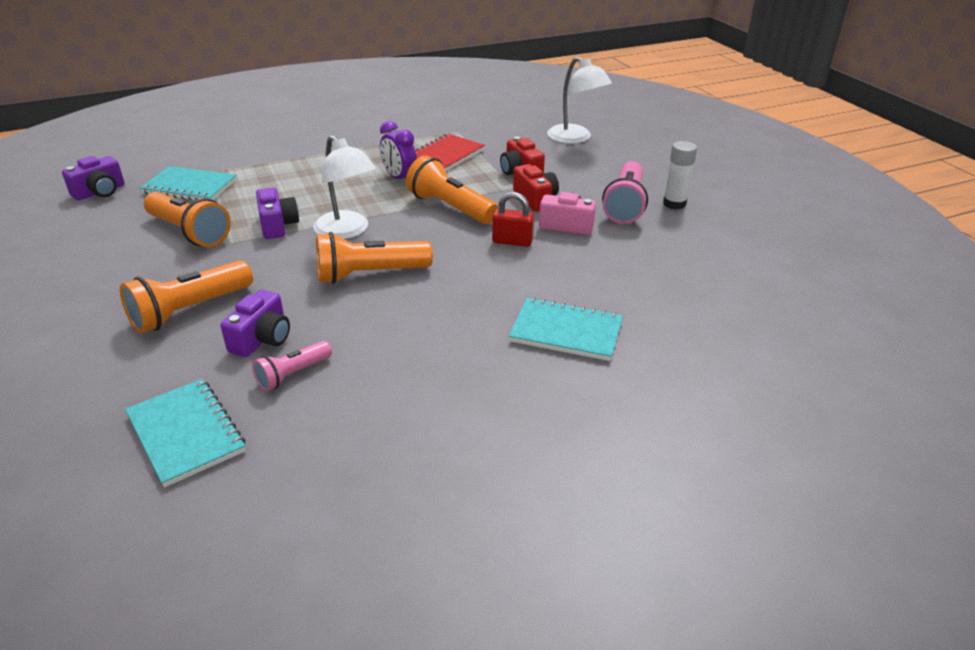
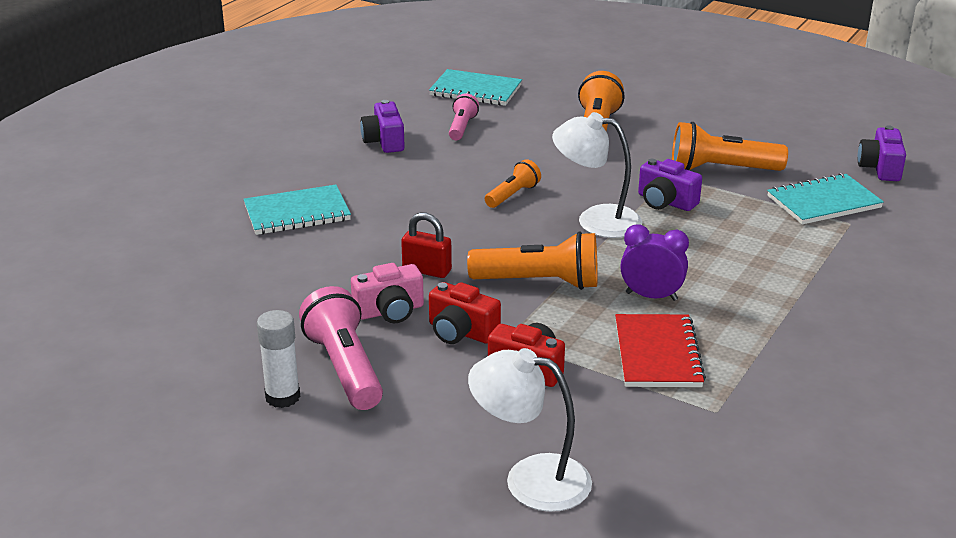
camera: 145 degrees right, 5 degrees down
purple camera [221,289,290,357] -> purple camera moved to [360,100,405,153]
orange flashlight [316,232,433,284] -> orange flashlight [485,159,541,208], size x0.58
red padlock [492,192,534,247] -> red padlock turned 45 degrees clockwise [401,212,452,278]

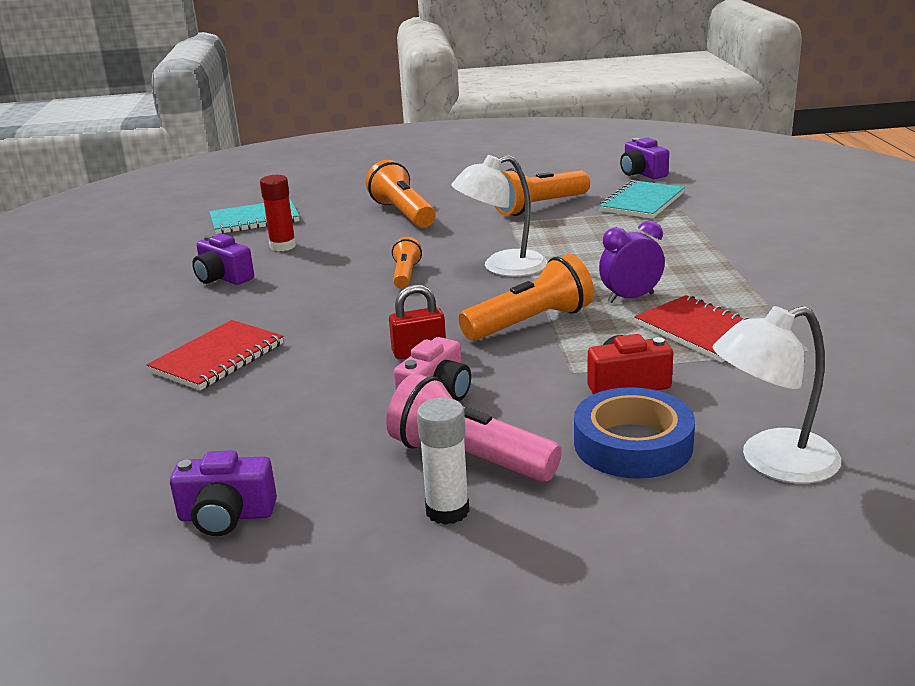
camera: 35 degrees left, 5 degrees down
turquoise notebook [244,185,351,235] -> red notebook [146,320,284,390]
red camera [429,282,501,344] -> none
pink flashlight [449,93,479,140] -> red glue stick [260,175,296,251]
purple camera [638,159,702,211] -> purple camera moved to [170,450,277,536]
none -> blue tape [574,387,695,479]

